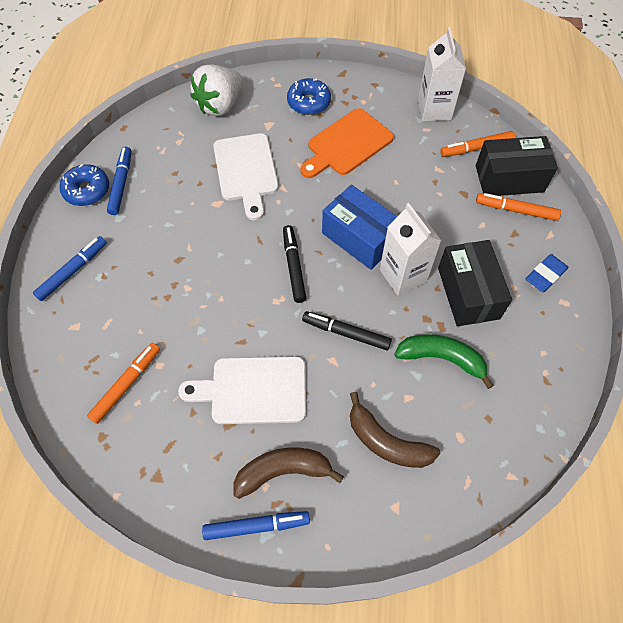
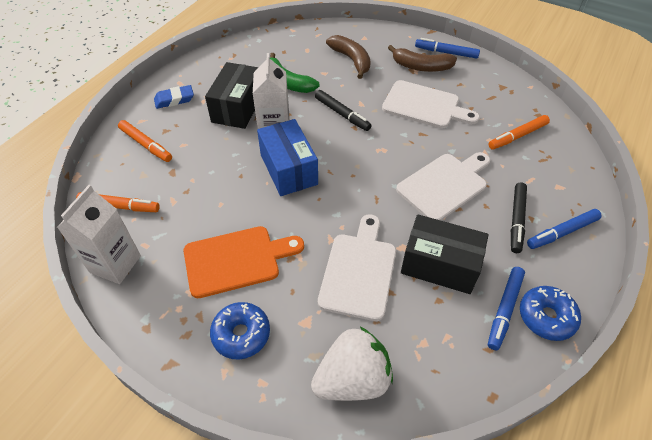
camera: 155 degrees left, 10 degrees down
black marker [283,225,306,303] -> black marker moved to [511,182,527,253]
black box [476,136,558,196] -> black box moved to [401,214,489,294]
none -> white cutting board [396,152,490,221]

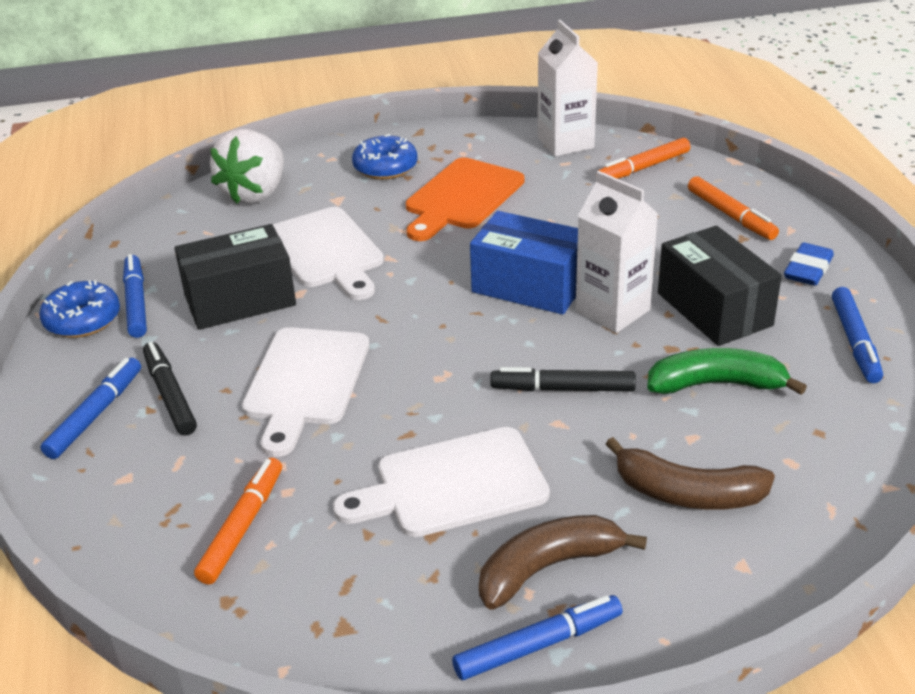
camera: 140 degrees right, 15 degrees down
orange marker [118,120,172,162] -> orange marker turned 120 degrees counterclockwise [688,176,779,240]
none -> blue marker [832,287,883,383]

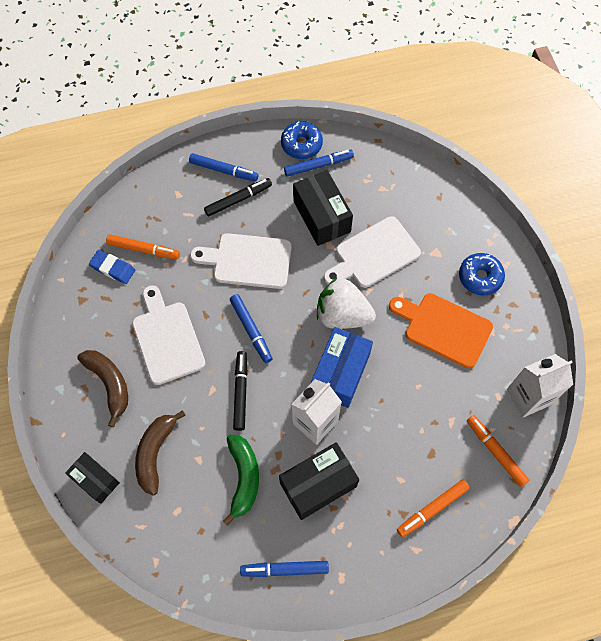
camera: 85 degrees right, 30 degrees up
white strawberry [210,129,284,204] -> white strawberry moved to [317,278,376,329]
blue marker [452,595,623,680] -> blue marker moved to [230,294,272,363]
blue eraser [784,242,834,286] -> blue eraser moved to [89,250,135,284]
none -> black box [65,452,120,504]

